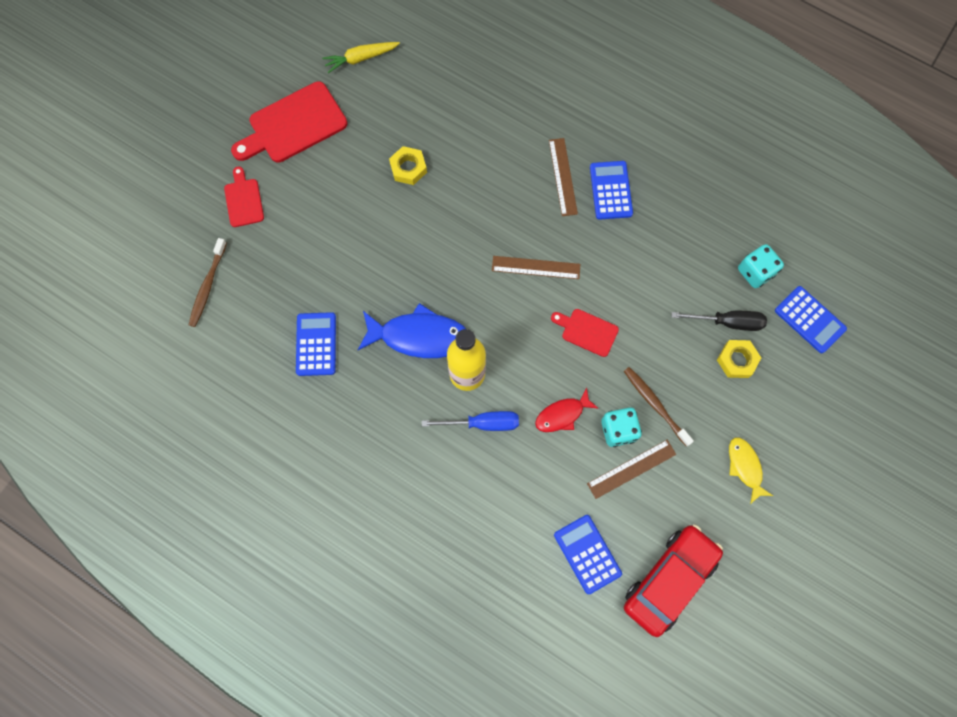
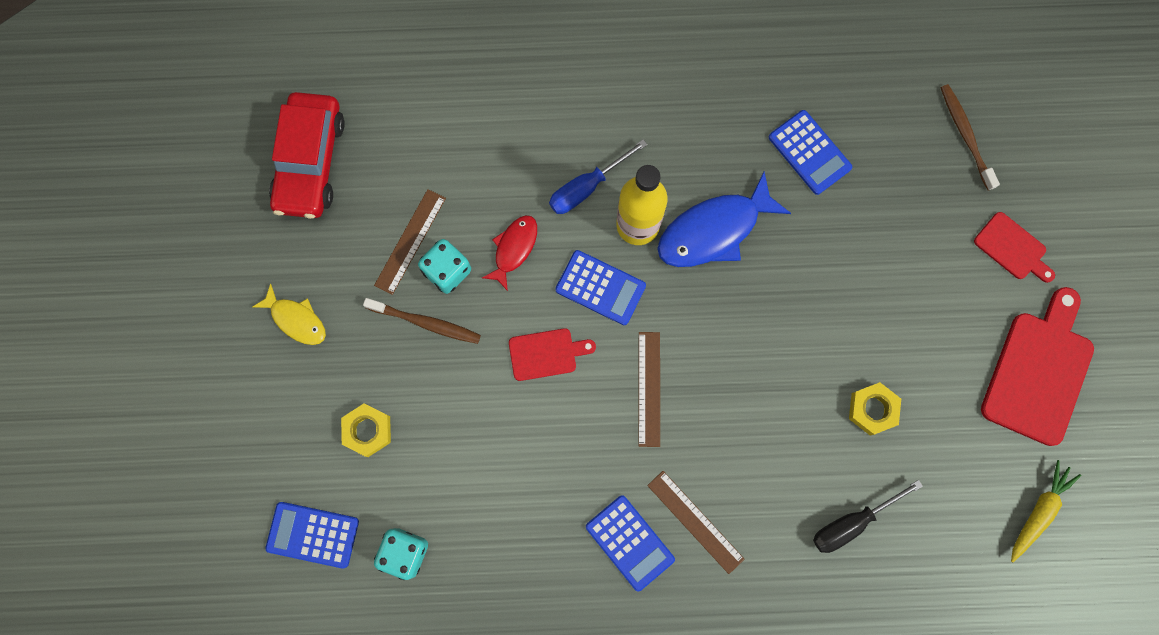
camera: 145 degrees right, 5 degrees up
brown ruler [492,256,580,279] -> brown ruler turned 60 degrees counterclockwise [638,332,660,447]
blue calculator [554,515,622,594] -> blue calculator moved to [555,250,646,325]
black screwdriver [671,311,767,331] -> black screwdriver moved to [813,480,923,553]

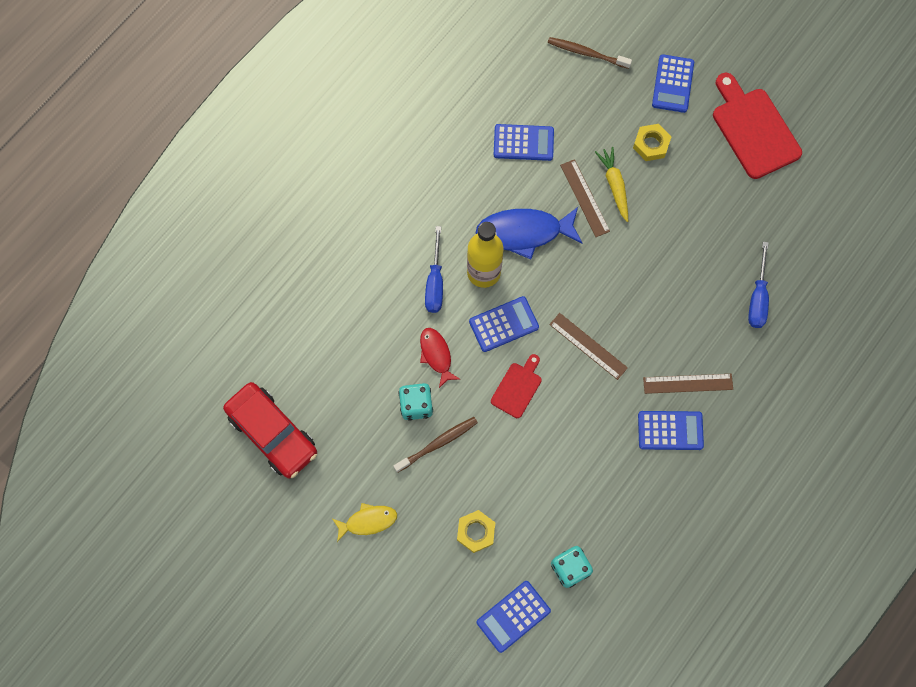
camera: 50 degrees left, 5 degrees down
brown ruler [374,189,446,295] -> brown ruler moved to [560,159,610,237]
blue fish [657,172,791,267] -> blue fish turned 75 degrees clockwise [476,207,583,259]
black screwdriver [813,480,923,553] -> blue screwdriver [748,242,769,328]
yellow nut [849,382,901,435] -> yellow nut moved to [633,124,671,161]
red cutting board [974,212,1055,283] -> blue calculator [652,54,694,113]
yellow carrot [1011,460,1081,562] -> yellow carrot moved to [595,147,628,222]

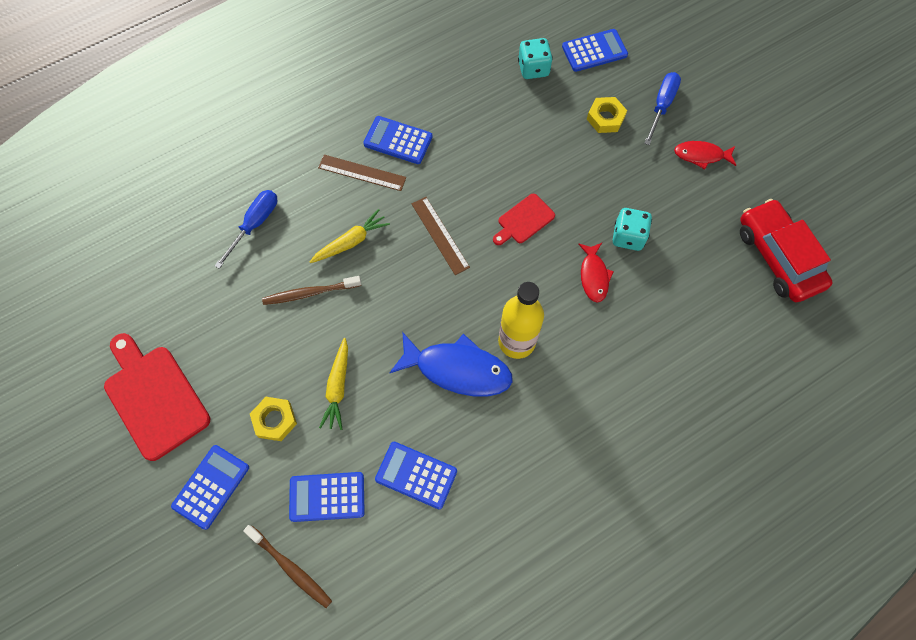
camera: 160 degrees left, 5 degrees down
yellow fish [333,503,397,542] -> red fish [674,141,736,169]
brown toothbrush [394,417,478,473] -> brown toothbrush moved to [262,276,361,305]
blue screwdriver [425,226,443,313] -> blue screwdriver moved to [644,72,681,145]
blue calculator [469,296,539,352] -> blue calculator moved to [289,472,365,522]
brown ruler [560,159,610,237] -> none
red cutting board [713,73,802,179] -> red cutting board turned 150 degrees clockwise [104,333,210,461]
none -> yellow carrot [310,209,390,263]

